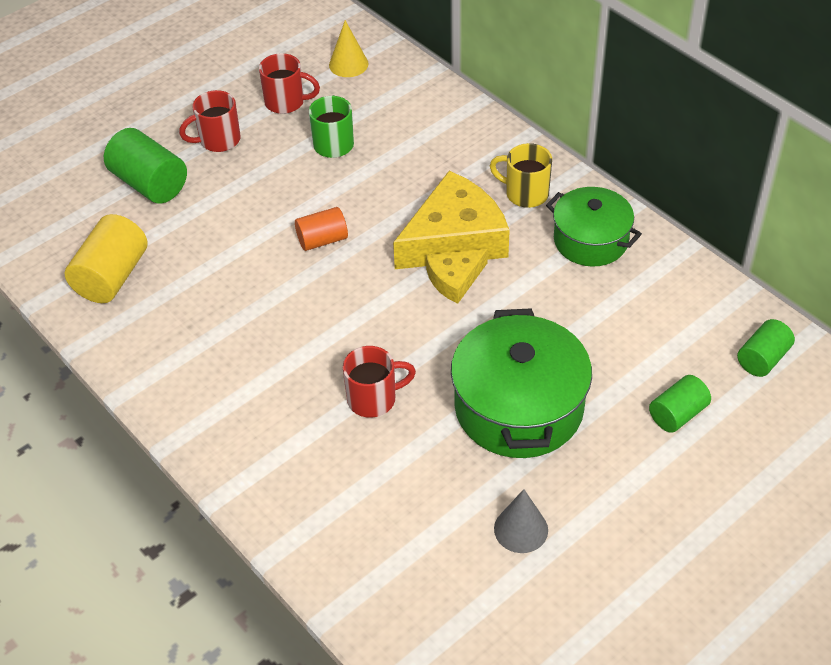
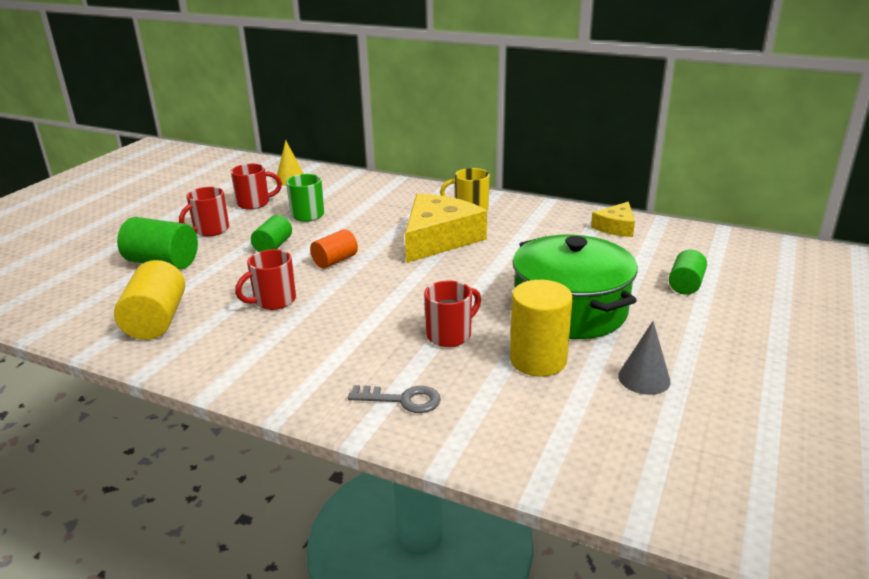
camera: 25 degrees left, 20 degrees down
yellow cheese [426,249,488,304] -> yellow cheese moved to [591,202,635,237]
green pot [546,187,642,266] -> none
green cylinder [737,319,795,377] -> green cylinder moved to [251,215,292,252]
none -> red mug [235,249,296,310]
none -> grey key [348,385,441,413]
none -> yellow cylinder [510,280,573,377]

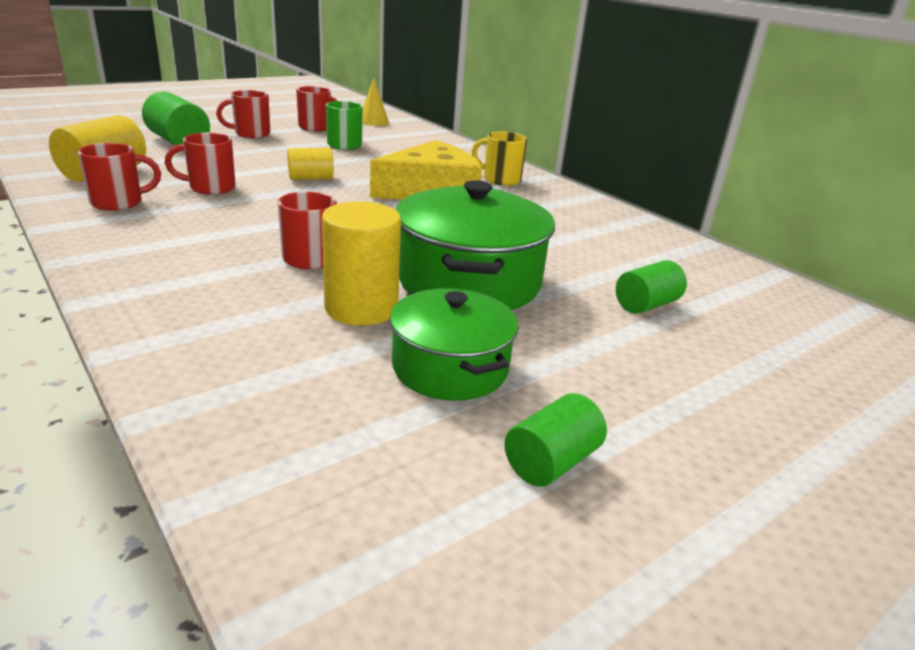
camera: 25 degrees right, 0 degrees up
green cylinder [251,215,292,252] -> green cylinder moved to [504,393,607,487]
orange cylinder [310,229,358,268] -> yellow cylinder [287,148,334,180]
grey key [348,385,441,413] -> none
yellow cheese [591,202,635,237] -> none
grey cone [618,321,671,395] -> green pot [390,288,518,401]
none -> red mug [78,143,161,211]

